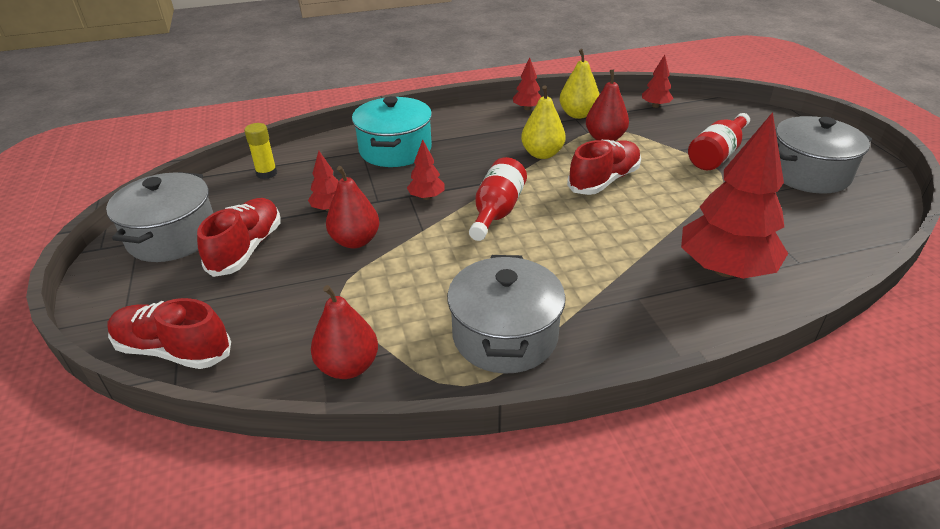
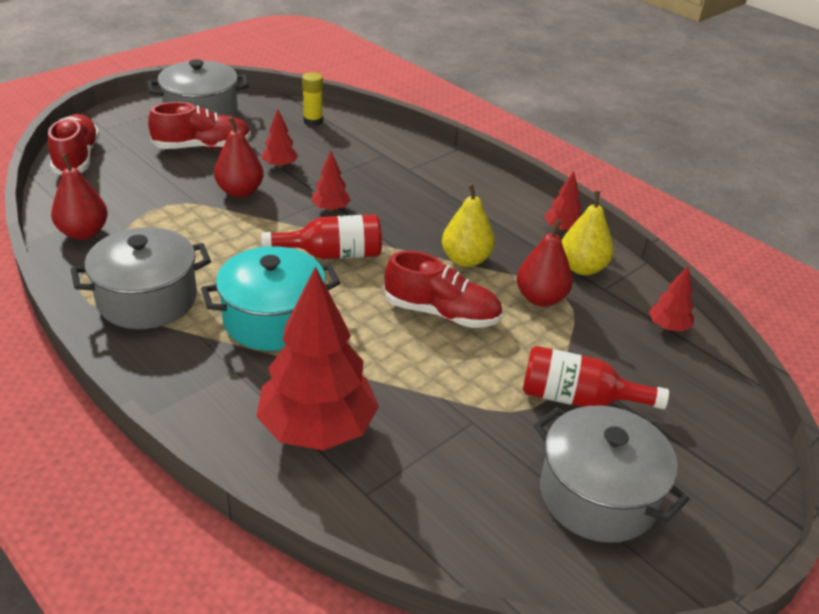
camera: 60 degrees right, 0 degrees up
turquoise pot [352,96,432,167] -> turquoise pot moved to [201,246,340,351]

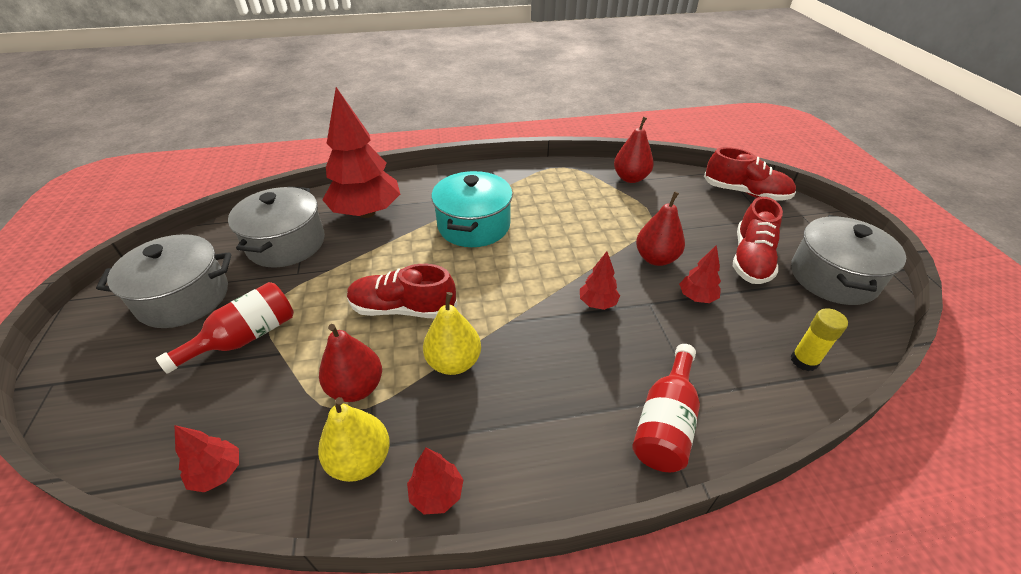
camera: 125 degrees right, 5 degrees up
grey pot [70,227,211,329] -> grey pot moved to [228,186,325,268]
red bottle [261,214,382,259] -> red bottle moved to [632,344,700,472]
red shoe [384,251,503,328] -> red shoe turned 45 degrees clockwise [347,264,457,318]

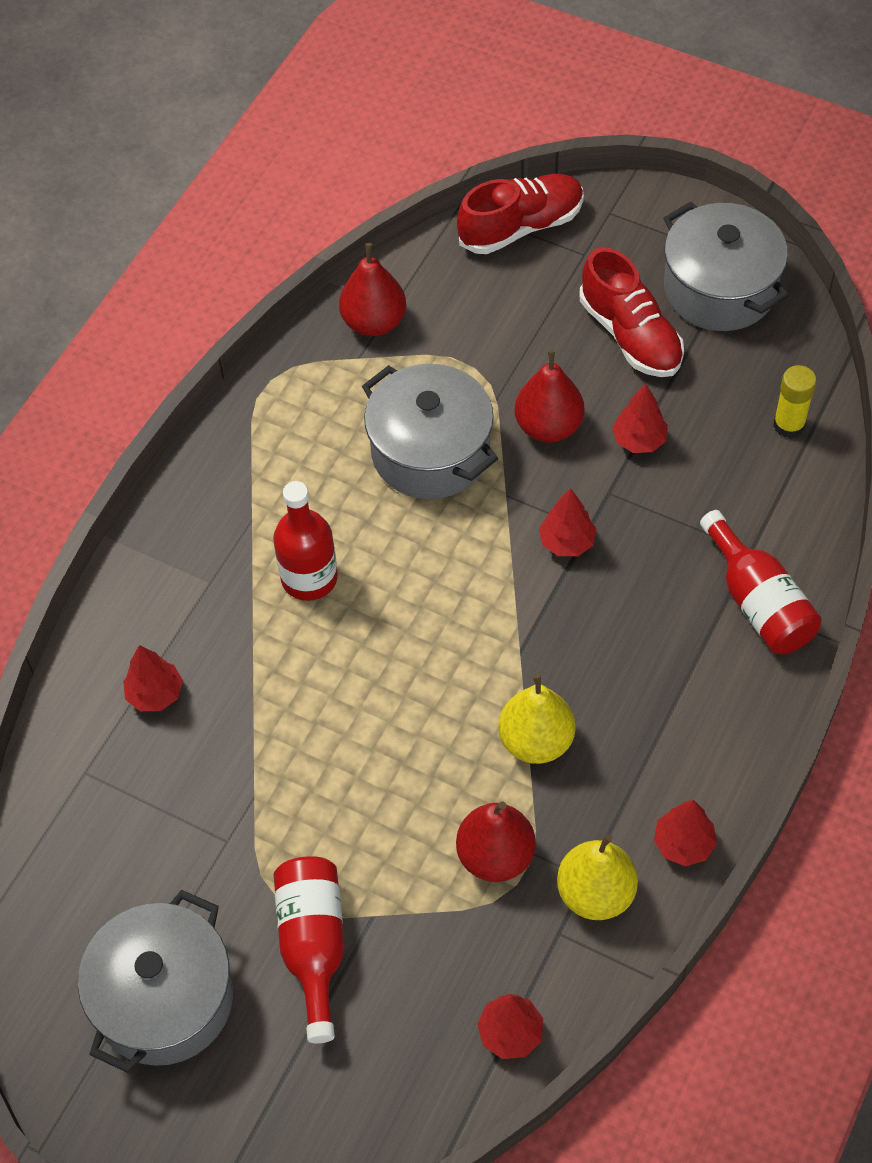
camera: 50 degrees left, 15 degrees up
grey pot [228,186,325,268] -> grey pot moved to [362,364,498,499]
red tree [322,87,400,218] -> red tree [123,645,183,711], size x0.45
red shoe [347,264,457,318] -> none
turquoise pot [431,171,513,247] -> red bottle [273,481,338,601]

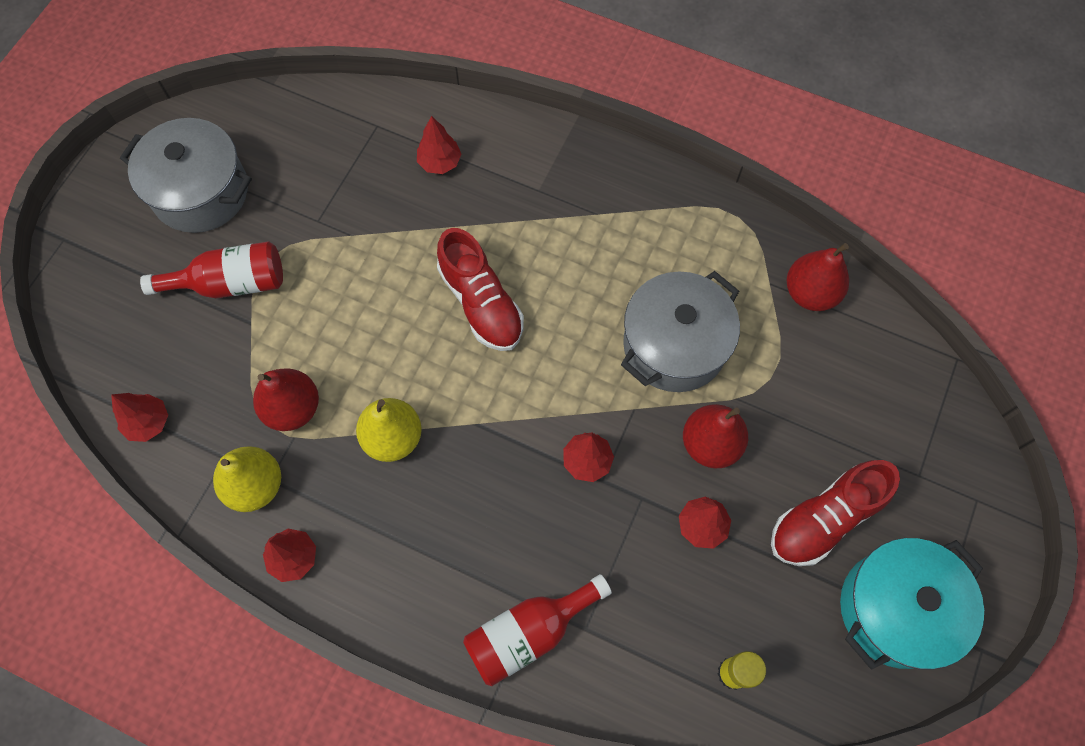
camera: 85 degrees right, 10 degrees up
red bottle [273,481,338,601] -> none
red shoe [457,174,584,254] -> red shoe moved to [437,228,524,351]
grey pot [663,201,789,331] -> turquoise pot [840,538,984,670]

